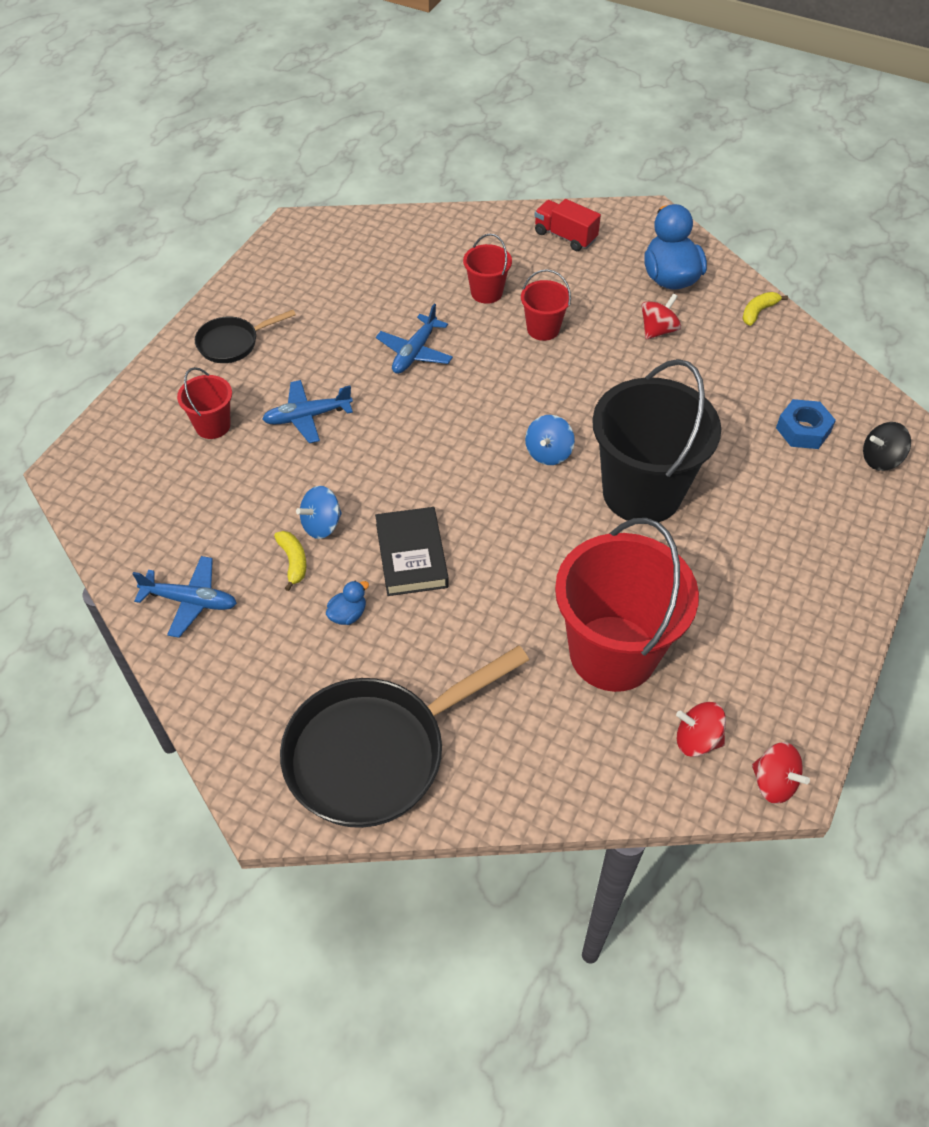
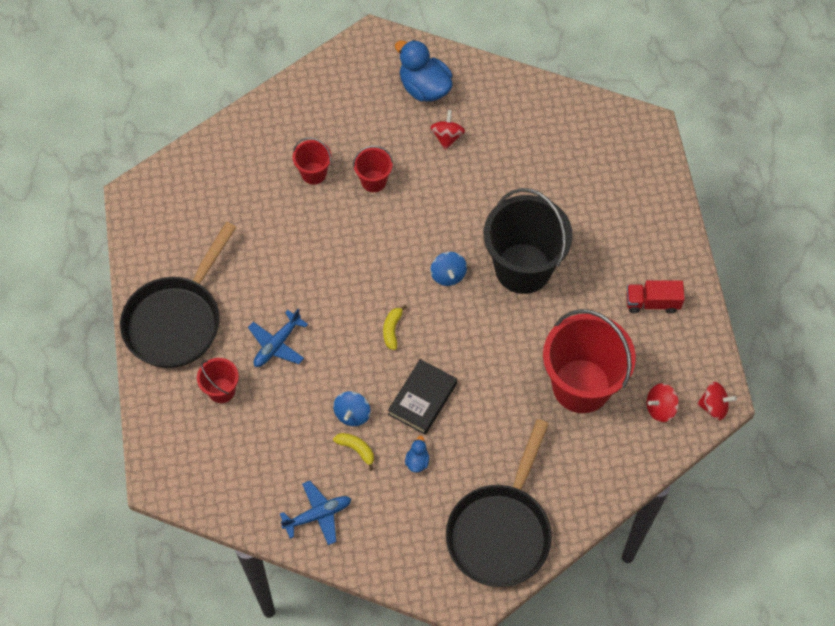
camera: 35 degrees left, 10 degrees up
black pan [195,310,296,363] -> black pan [120,222,236,368], size x2.00
black book [375,507,449,596] -> black book turned 75 degrees clockwise [388,359,457,435]
blue plane [376,304,453,374] -> none
red truck [534,199,601,251] -> red truck moved to [626,280,685,314]
yellow banana [742,292,788,326] -> yellow banana moved to [383,305,407,350]
blue nut [776,399,836,449] -> none
black spinning top [863,422,911,471] -> none

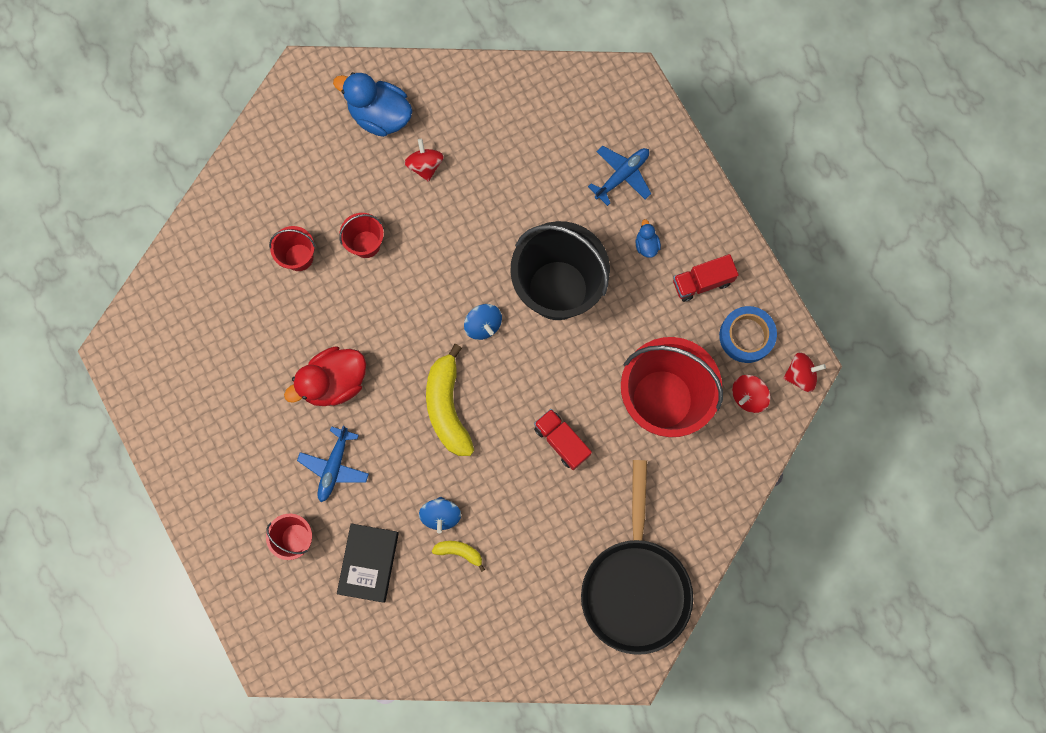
camera: 20 degrees left, 15 degrees up
black pan [120,222,236,368] -> none
blue plane [280,481,351,545] -> blue plane moved to [588,146,651,206]
yellow banana [383,305,407,350] -> yellow banana [426,344,474,456], size x2.06
black book [388,359,457,435] -> black book moved to [337,523,399,602]
blue duck [405,436,429,473] -> blue duck moved to [636,219,661,258]
none -> red duck [284,346,366,406]
none -> red truck [534,409,592,470]
none -> blue tape [719,306,777,363]

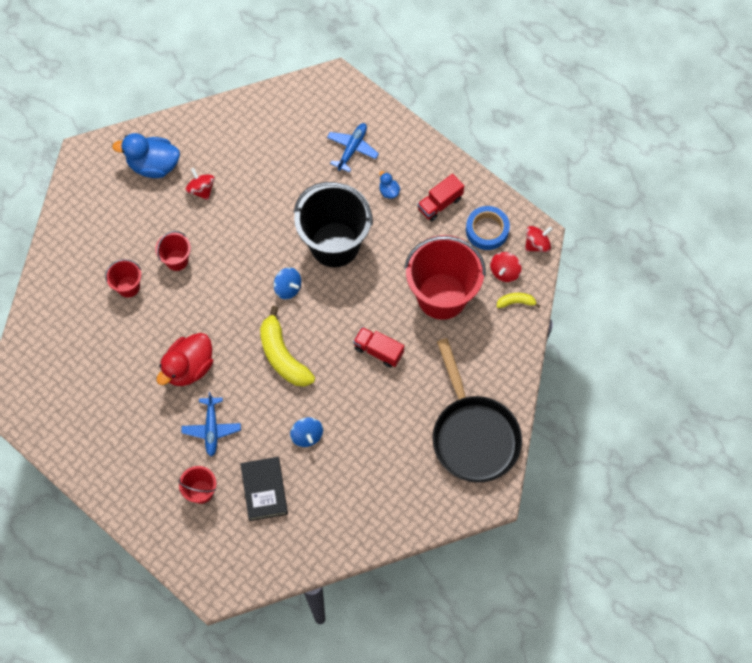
camera: 20 degrees left, 10 degrees down
yellow banana [432,541,485,572] -> yellow banana moved to [497,293,540,308]

